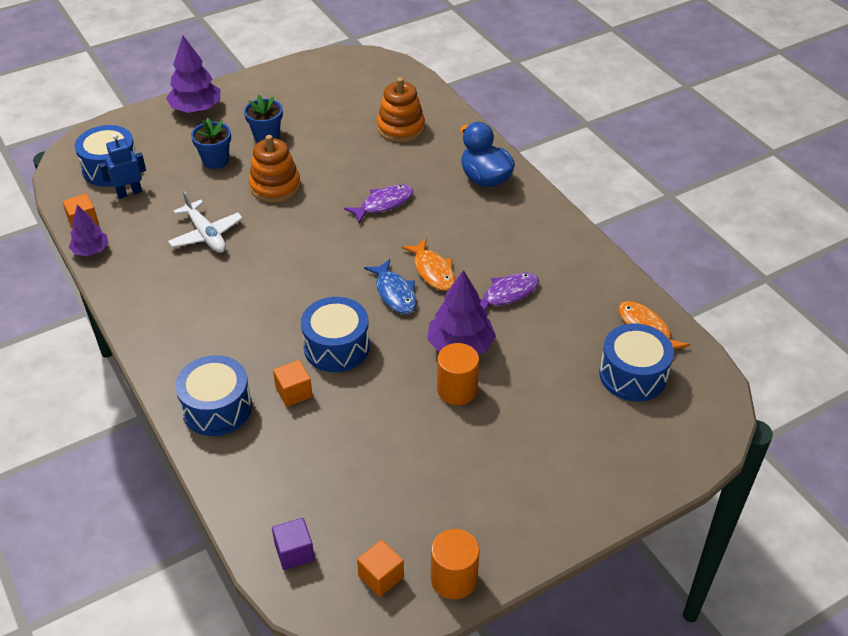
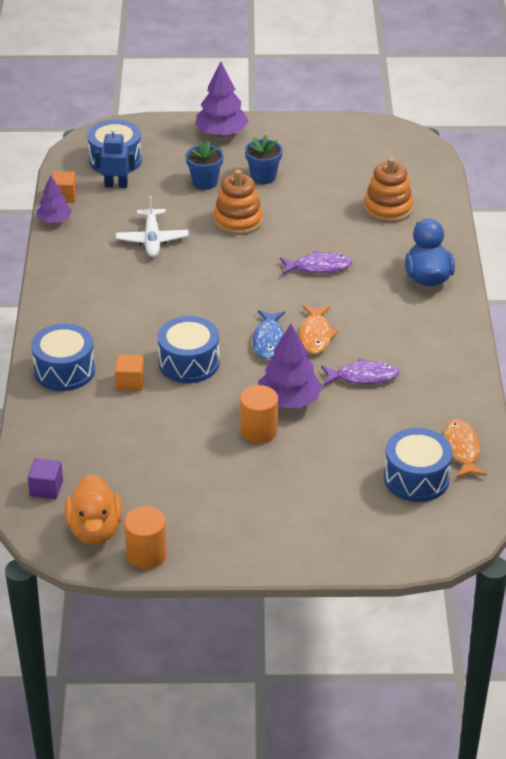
camera: 30 degrees right, 5 degrees down
orange cube [357,540,404,597] -> orange duck [65,474,123,545]

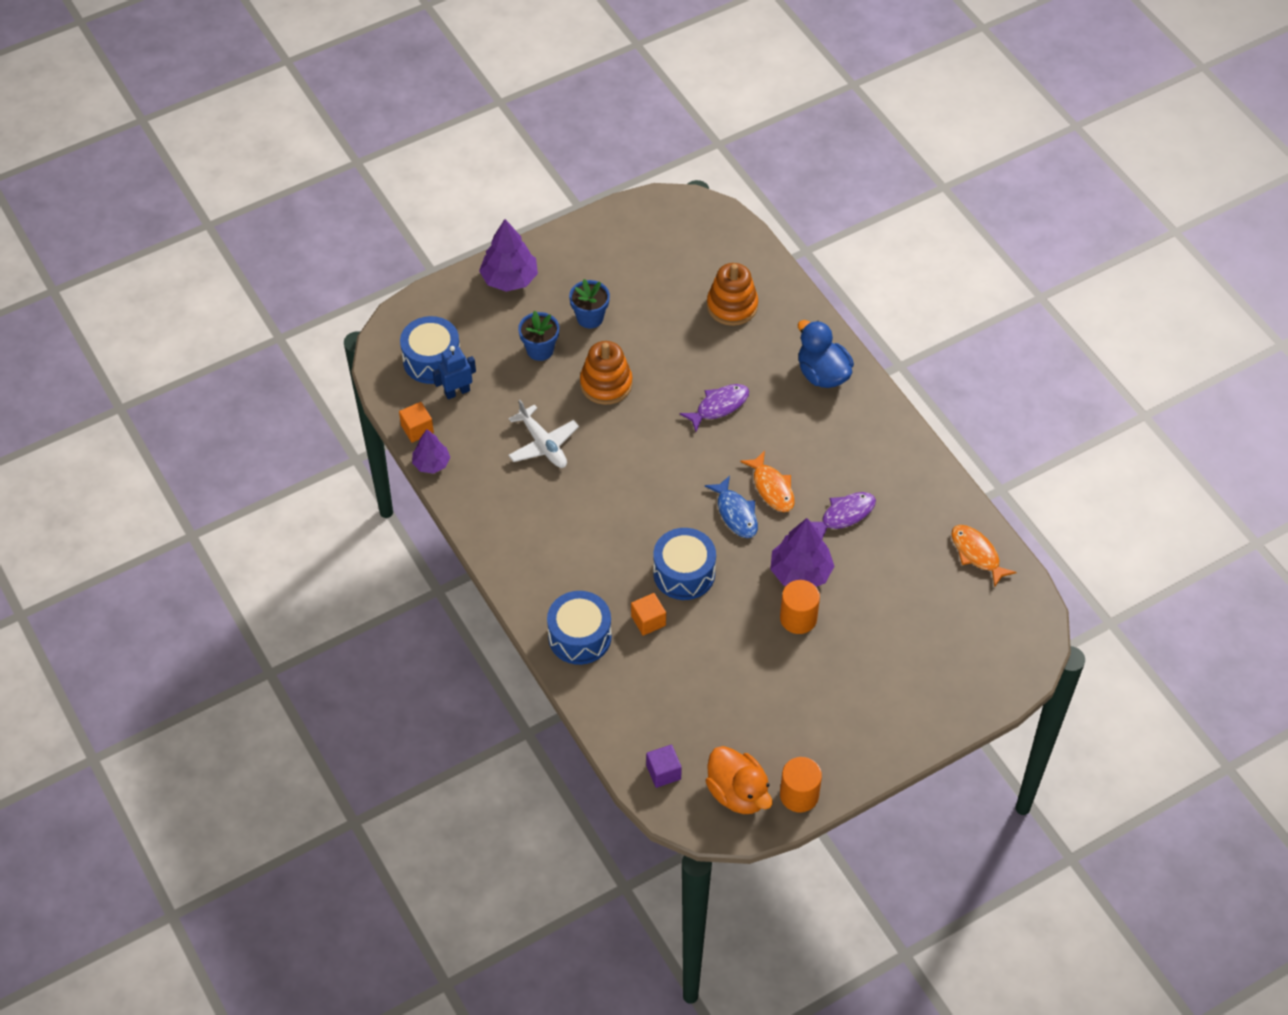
camera: 30 degrees left, 15 degrees up
blue drum [384,428,452,502] -> none

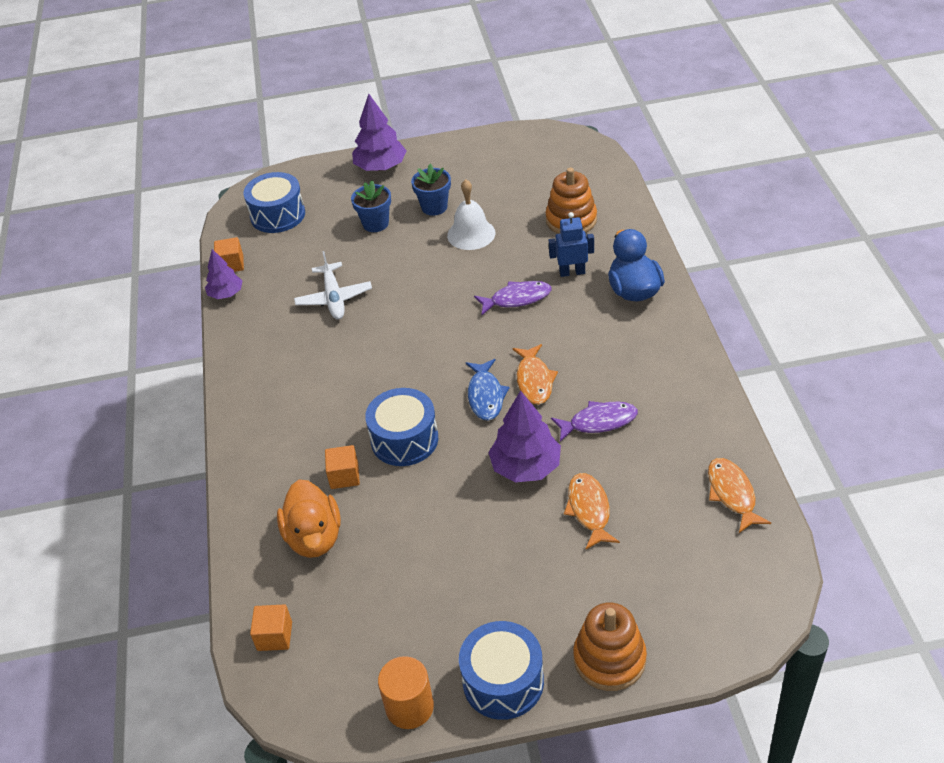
camera: 25 degrees right, 10 degrees down
blue robot [433,346,476,399] -> blue robot moved to [549,212,594,277]
blue drum [547,591,612,665] -> blue drum moved to [459,621,544,720]
orange stacking toy [580,341,632,405] -> orange stacking toy moved to [573,602,647,691]
purple cube [646,745,682,788] -> orange cube [250,604,292,651]
orange duck [706,746,772,814] -> orange duck moved to [277,480,341,558]
orange cylinder [780,580,820,634] -> none
none -> white bell [447,179,495,250]
none -> orange fish [564,473,620,549]

